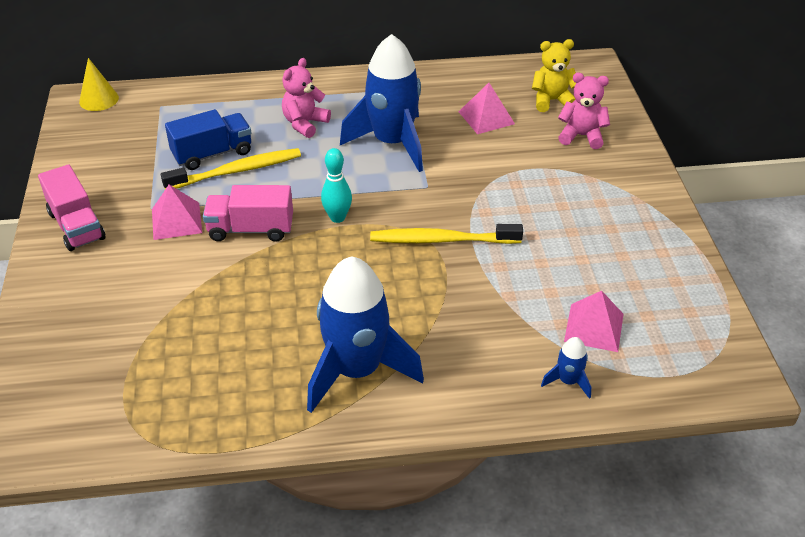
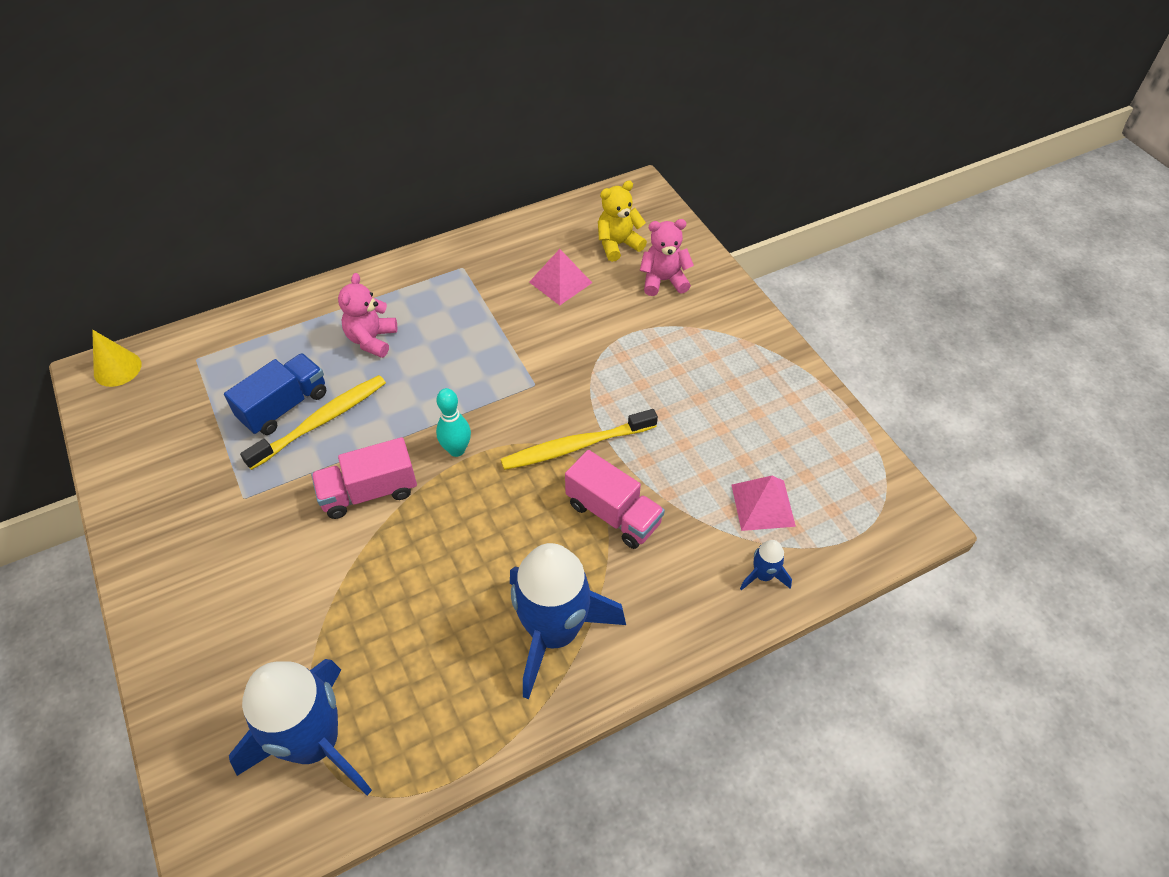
camera: 20 degrees left, 10 degrees up
pink truck [38,164,105,251] -> pink truck moved to [565,450,665,549]
pink pyramid [152,185,202,240] -> none
blue rocket [340,34,423,172] -> blue rocket moved to [229,659,372,795]

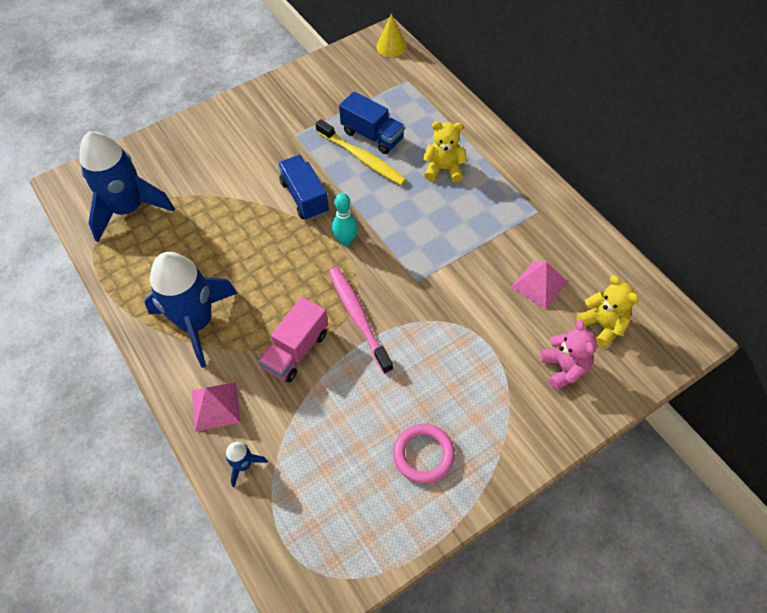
camera: 85 degrees right, 5 degrees up
pink truck [311,437,417,519] -> blue truck [278,155,329,220]
pink teddy bear [338,273,397,358] -> yellow teddy bear [423,121,467,183]
yellow toothbrush [501,409,658,470] -> pink toothbrush [329,267,393,374]
pink pyramid [732,476,796,531] -> pink pyramid moved to [192,382,241,432]
none -> pink ring [393,424,455,484]

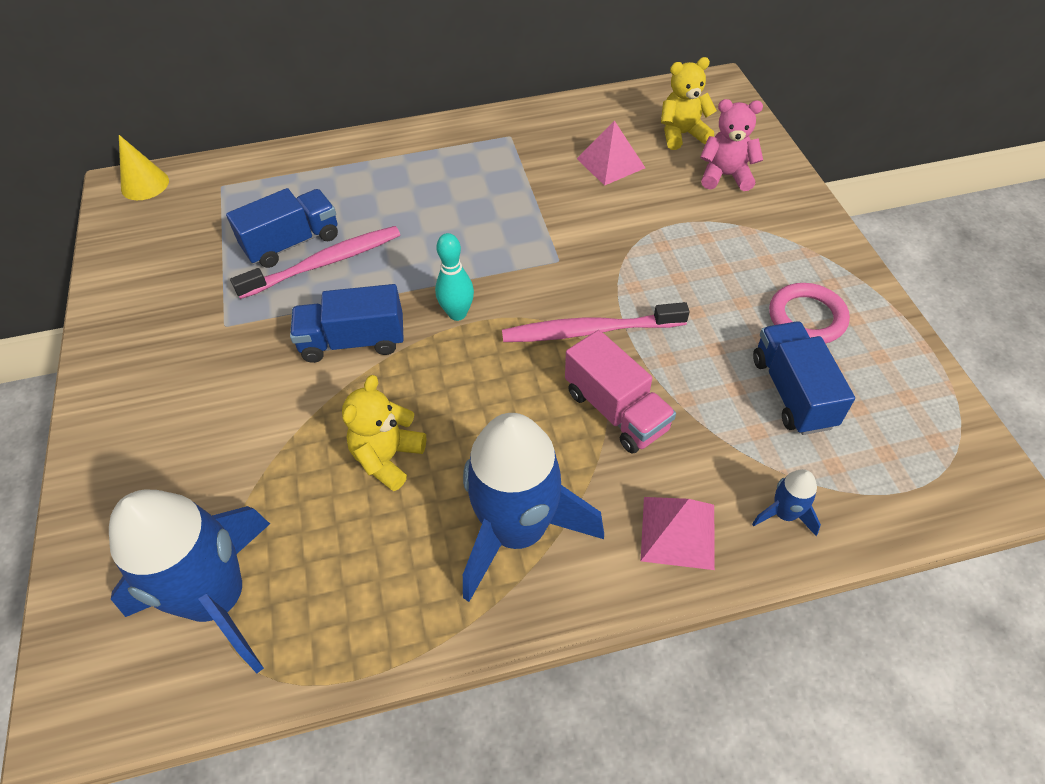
camera: 70 degrees left, 5 degrees down
yellow toothbrush [315,119,406,186] -> pink toothbrush [230,226,400,299]
yellow teddy bear [423,121,467,183] -> yellow teddy bear moved to [342,375,426,491]
none -> blue truck [753,321,855,435]

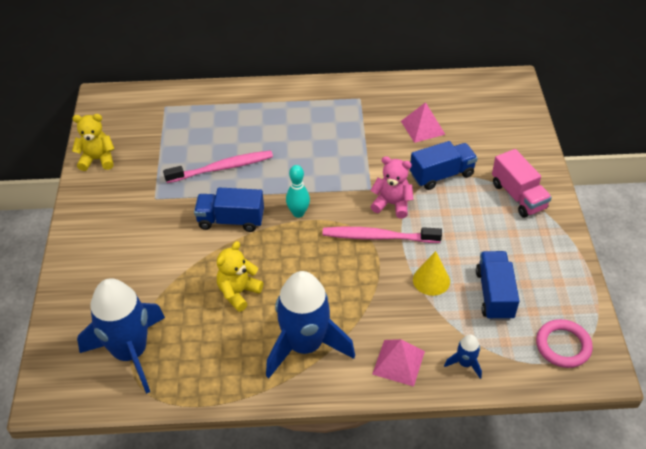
camera: 10 degrees right, 5 degrees down
yellow cone [119,135,169,200] -> yellow cone moved to [413,251,450,296]
blue truck [226,188,338,268] -> blue truck moved to [410,141,478,190]
pink truck [565,330,676,454] -> pink truck moved to [492,149,552,218]
yellow teddy bear [661,57,717,150] -> yellow teddy bear moved to [72,114,114,171]
pink teddy bear [700,99,763,191] -> pink teddy bear moved to [370,156,413,218]
pink ring [769,283,850,344] -> pink ring moved to [536,319,593,368]

